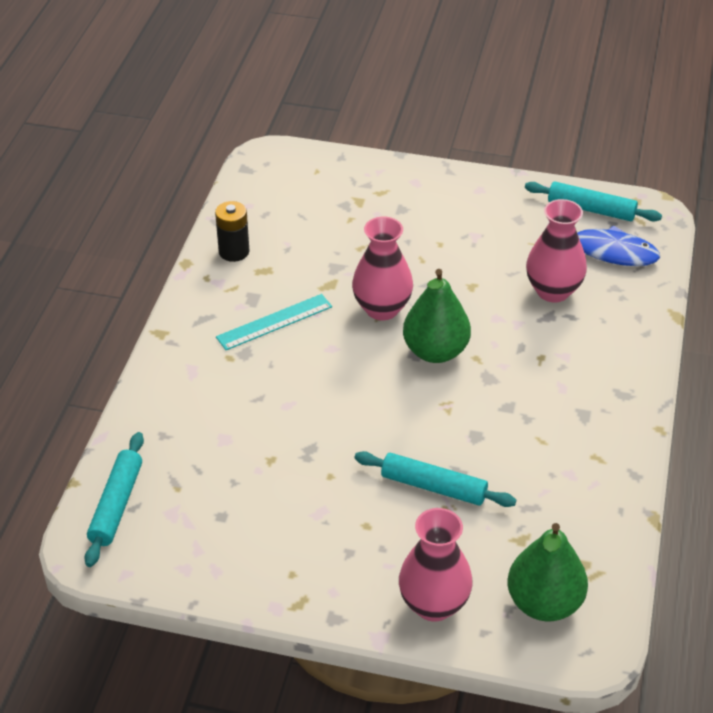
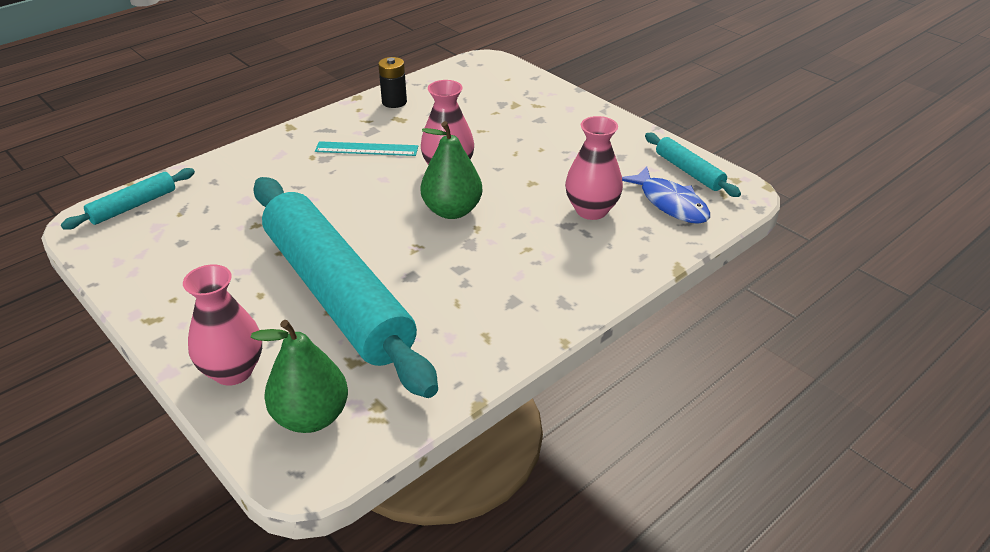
camera: 35 degrees right, 5 degrees down
turquoise rolling pin [354,451,516,507] -> turquoise rolling pin [253,177,438,398], size x2.39

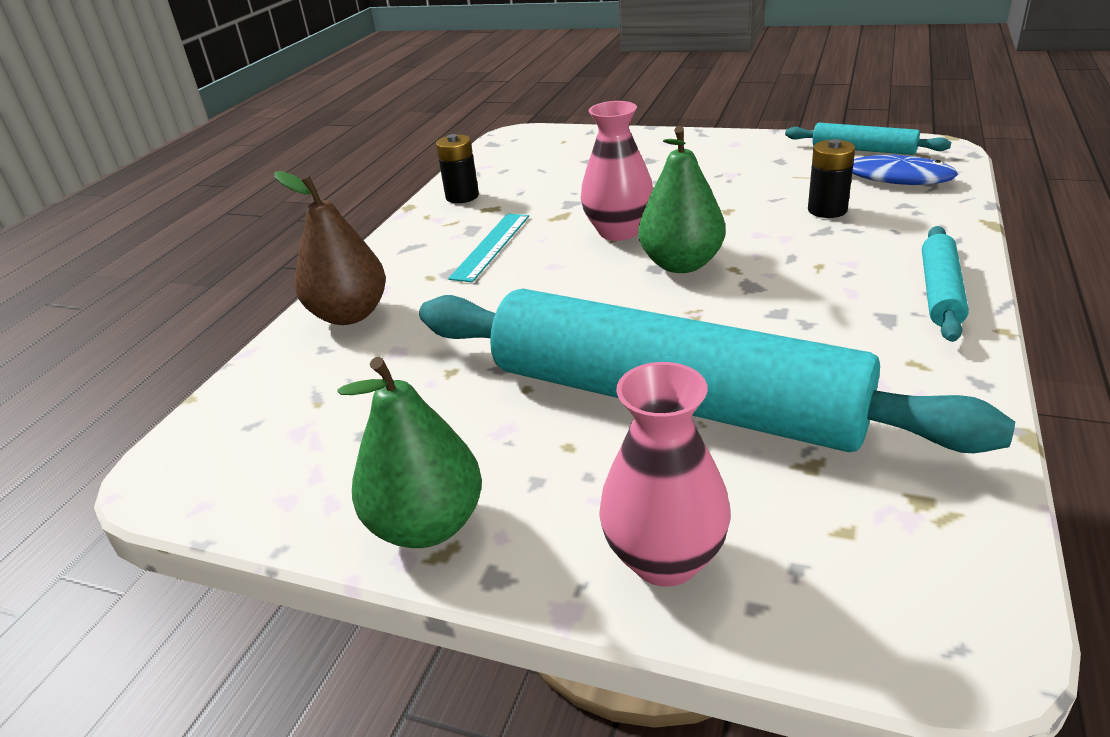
camera: 25 degrees left, 5 degrees down
turquoise rolling pin [61,168,195,230] -> turquoise rolling pin moved to [922,226,969,342]
green pear [251,320,348,433] -> green pear moved to [337,357,482,548]
turquoise ruler [315,141,418,156] -> turquoise ruler turned 45 degrees counterclockwise [448,214,529,282]
pink vase [565,116,623,220] -> black battery [808,139,855,218]
none -> brown pear [274,171,386,325]

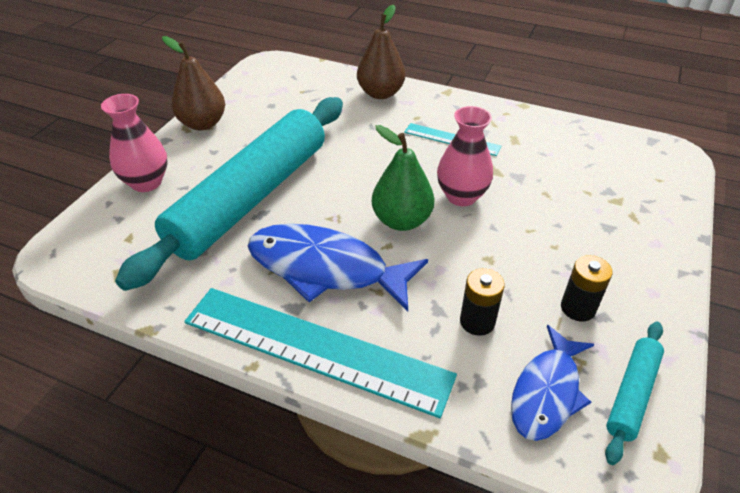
camera: 90 degrees right, 10 degrees up
green pear [337,357,482,548] -> brown pear [162,36,225,130]
black battery [436,134,479,203] -> black battery moved to [561,255,613,321]
turquoise rolling pin [922,226,969,342] -> turquoise ruler [184,288,457,418]
none -> blue fish [248,224,428,312]

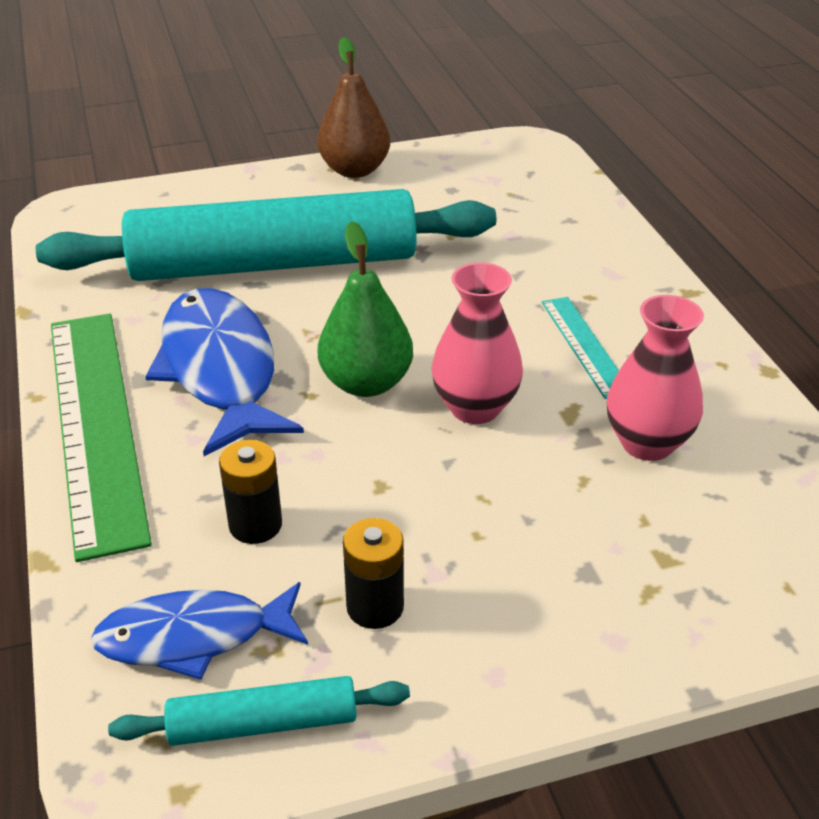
camera: 50 degrees right, 5 degrees down
pink vase [101,94,167,192] -> pink vase moved to [607,295,704,461]
turquoise ruler [184,288,457,418] -> green ruler [51,313,152,562]
brown pear [357,5,405,99] -> none

